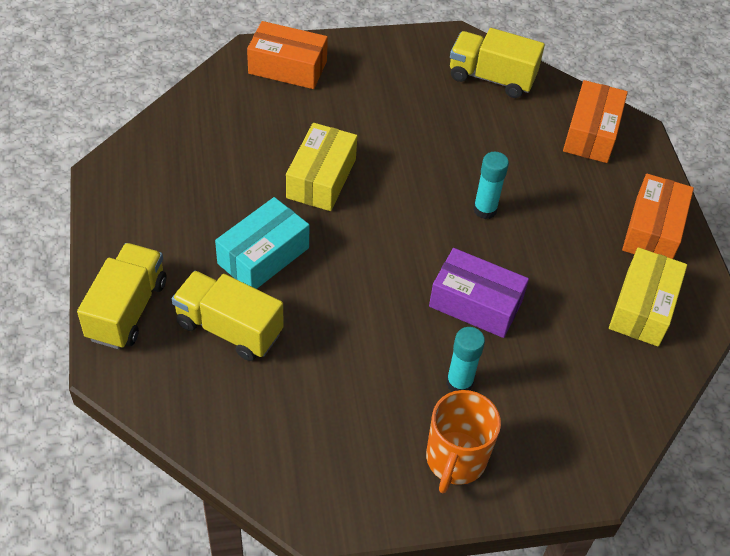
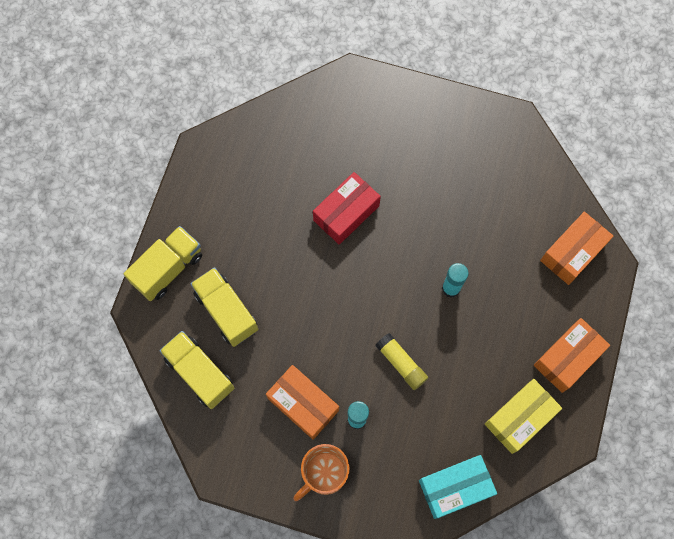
camera: 30 degrees right, 20 degrees up
turquoise box [215,197,310,289] -> turquoise box moved to [419,455,497,519]
orange box [247,21,328,89] -> orange box moved to [266,365,339,440]
yellow box [286,123,357,211] -> red box [313,172,381,245]
purple box [429,248,529,338] -> yellow glue stick [375,333,428,390]
yellow truck [450,28,545,98] -> yellow truck moved to [160,331,234,409]

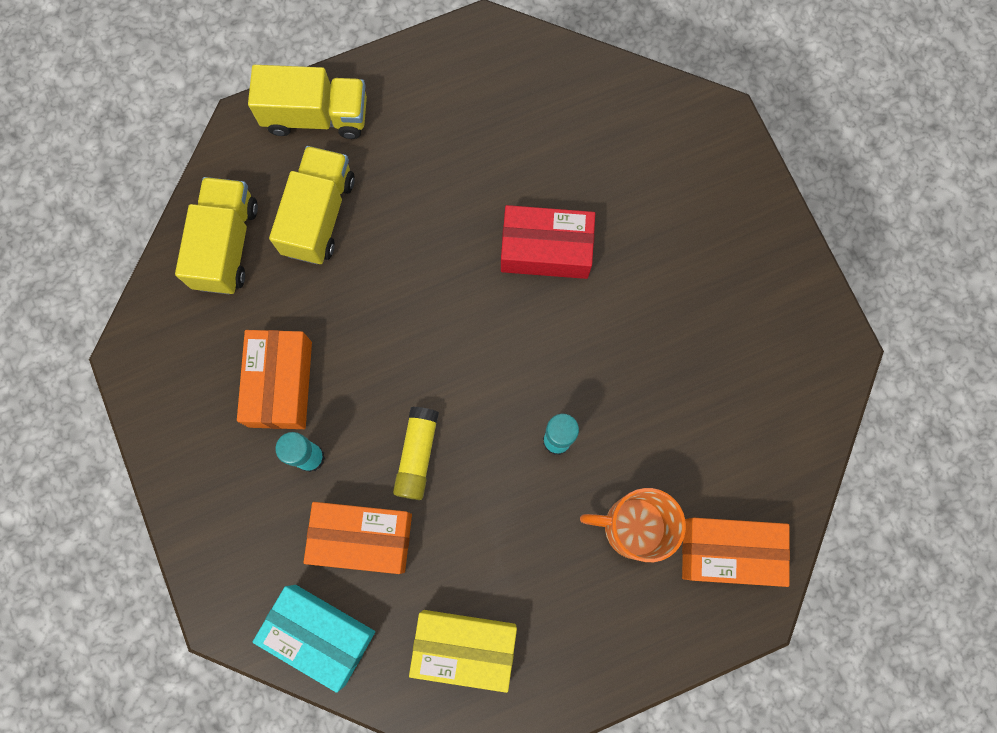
camera: 50 degrees right, 5 degrees up
orange mug [293,444,349,501] -> orange mug moved to [580,488,686,562]
orange box [534,318,610,393] -> orange box moved to [304,502,412,574]

